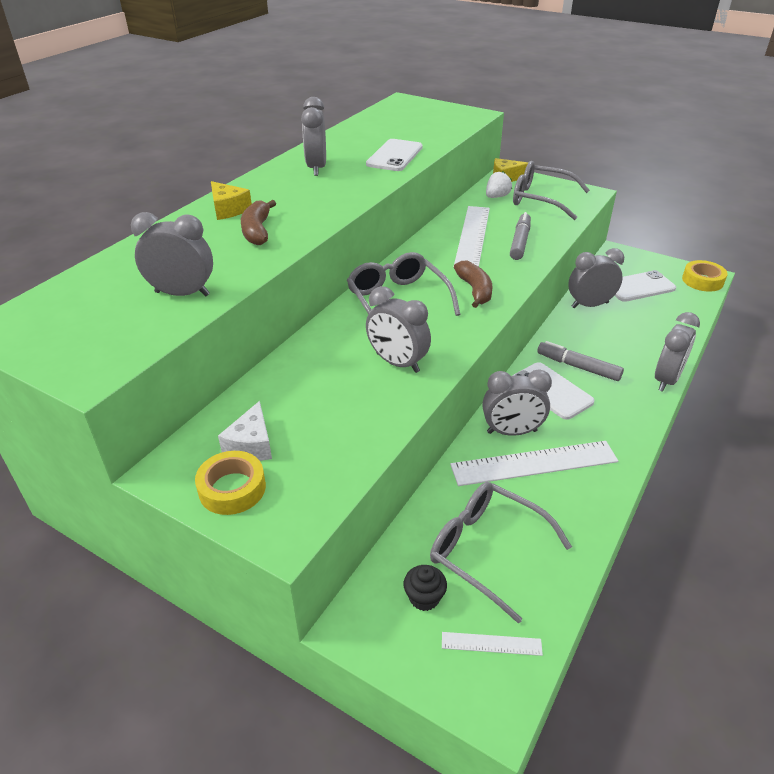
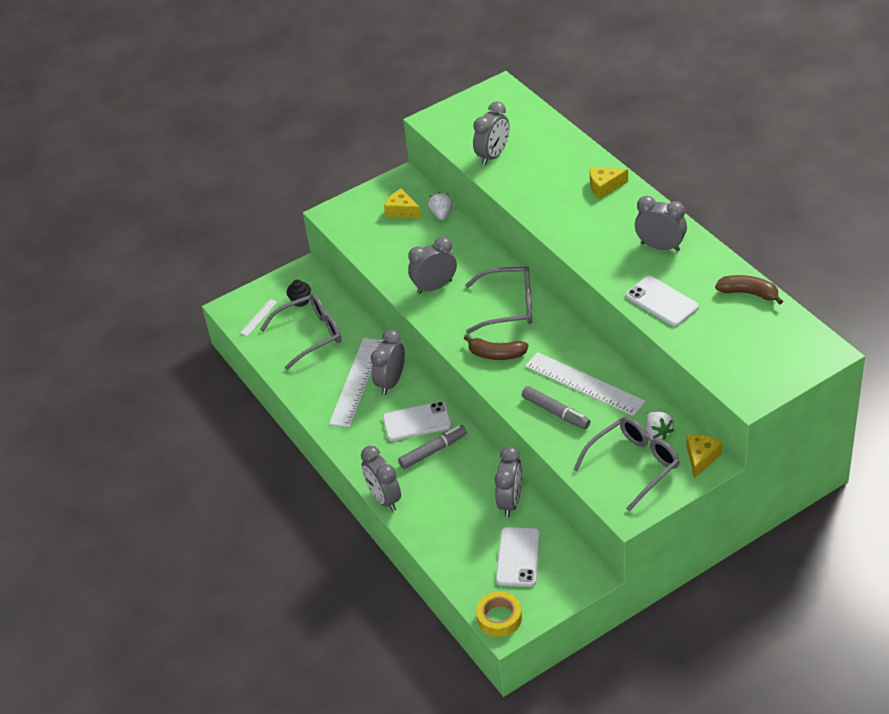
camera: 120 degrees right, 5 degrees up
yellow tape [195,451,266,515] -> none
white cheese [218,401,272,461] -> yellow cheese [384,189,421,219]
brown banana [241,200,276,245] -> brown banana moved to [715,275,783,305]
none -> white strawberry [428,192,452,220]

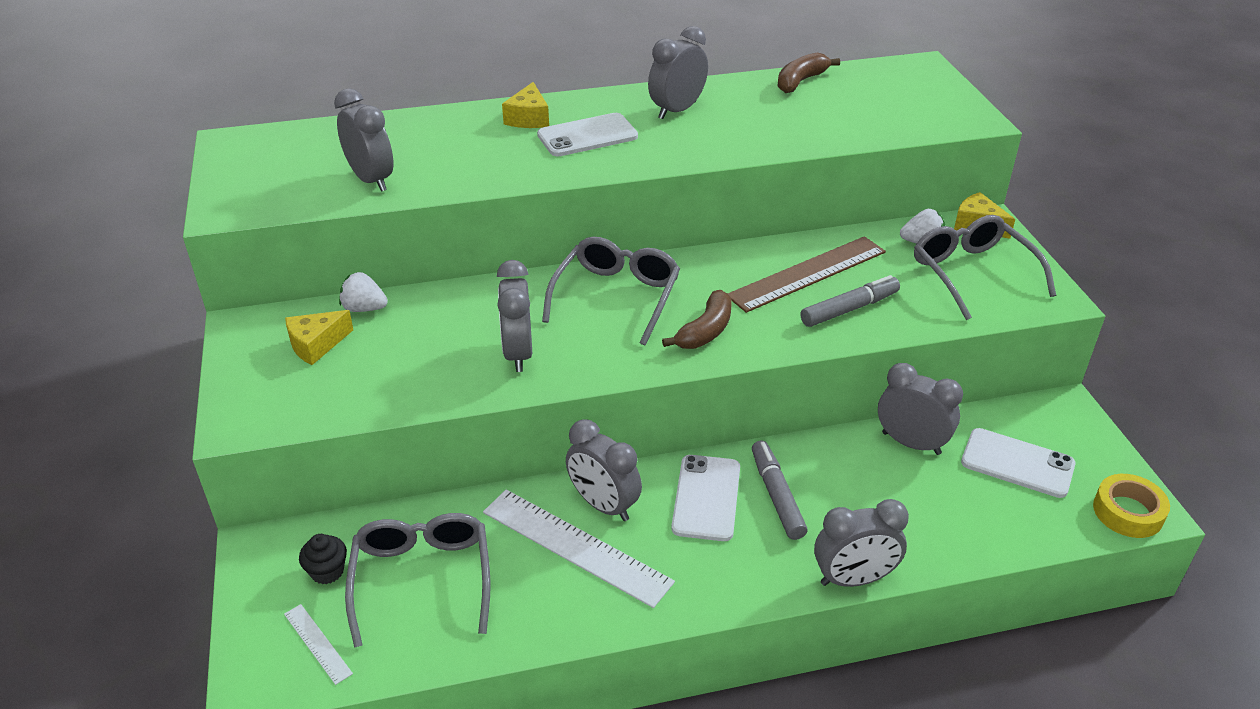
camera: 75 degrees left, 5 degrees down
white ruler [525,352,646,416] -> brown ruler [728,236,886,313]
white phone [626,276,699,326] -> white phone moved to [537,113,638,156]

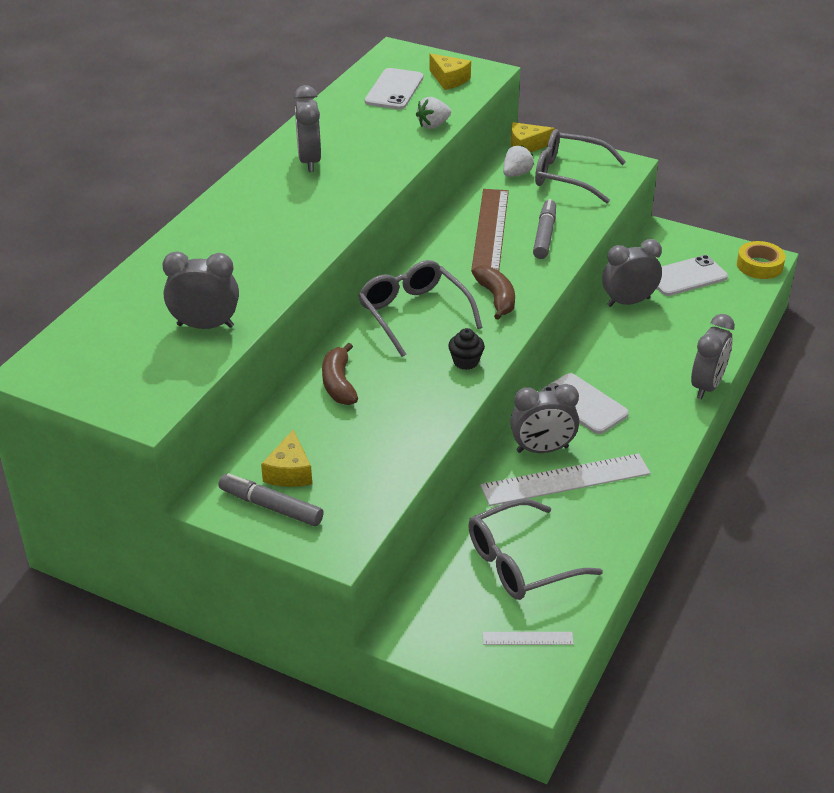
camera: 50 degrees left, 0 degrees up
black cupcake [299,534,347,584] -> black cupcake moved to [448,328,485,370]
white strawberry [339,272,388,312] -> white strawberry moved to [416,97,451,129]
grey glasses [345,513,491,648] -> grey glasses turned 60 degrees counterclockwise [468,499,603,600]
grey clock [497,260,532,372] -> none
yellow cheese [502,82,549,128] -> yellow cheese moved to [430,53,471,90]
white phone [537,113,638,156] -> white phone moved to [365,68,423,110]
grey marker [752,441,808,540] -> grey marker moved to [219,473,323,526]
brown banana [778,52,840,93] -> brown banana moved to [322,342,358,405]

